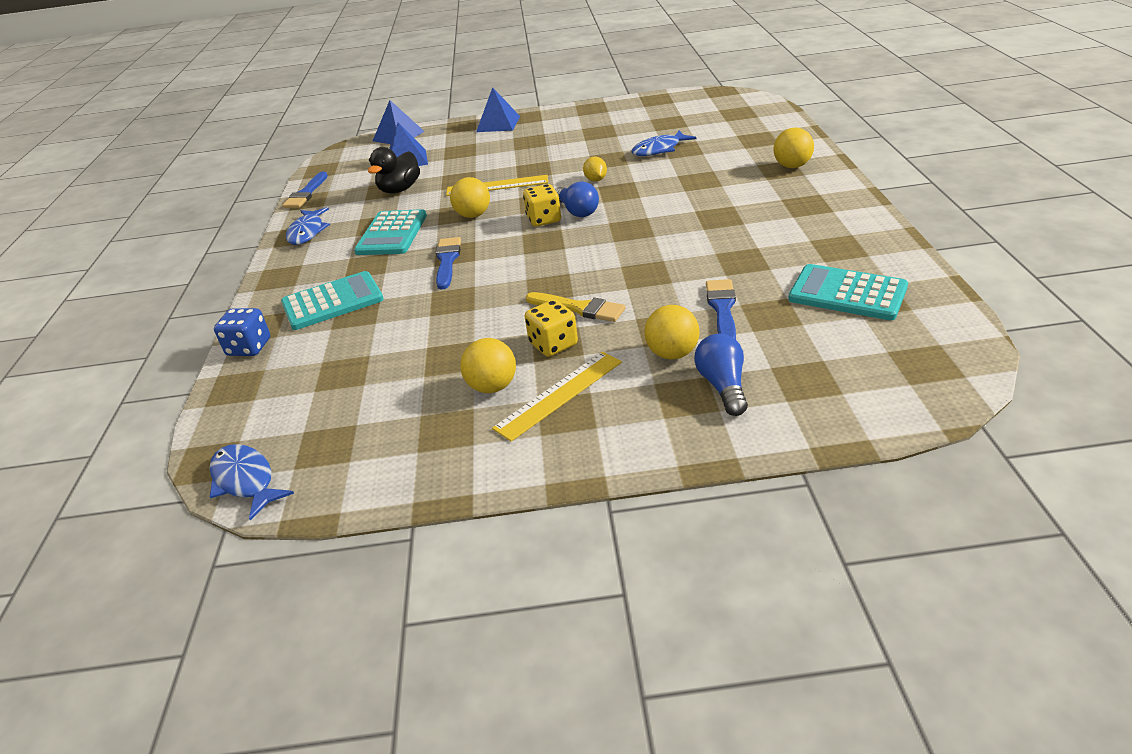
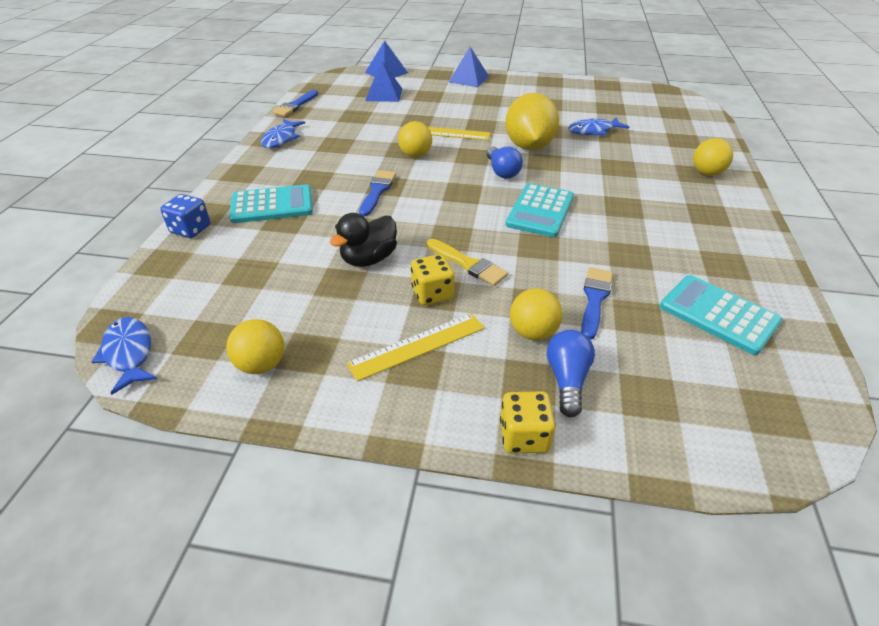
camera: 10 degrees right, 5 degrees up
turquoise calculator [354,209,427,255] -> turquoise calculator moved to [505,183,574,237]
black duck [368,147,420,193] -> black duck moved to [330,213,397,267]
yellow ball [460,338,516,393] -> yellow ball moved to [226,319,284,374]
yellow dice [523,184,561,227] -> yellow dice moved to [500,391,556,453]
yellow lemon [583,157,607,181] -> yellow lemon [505,93,559,150], size x2.49

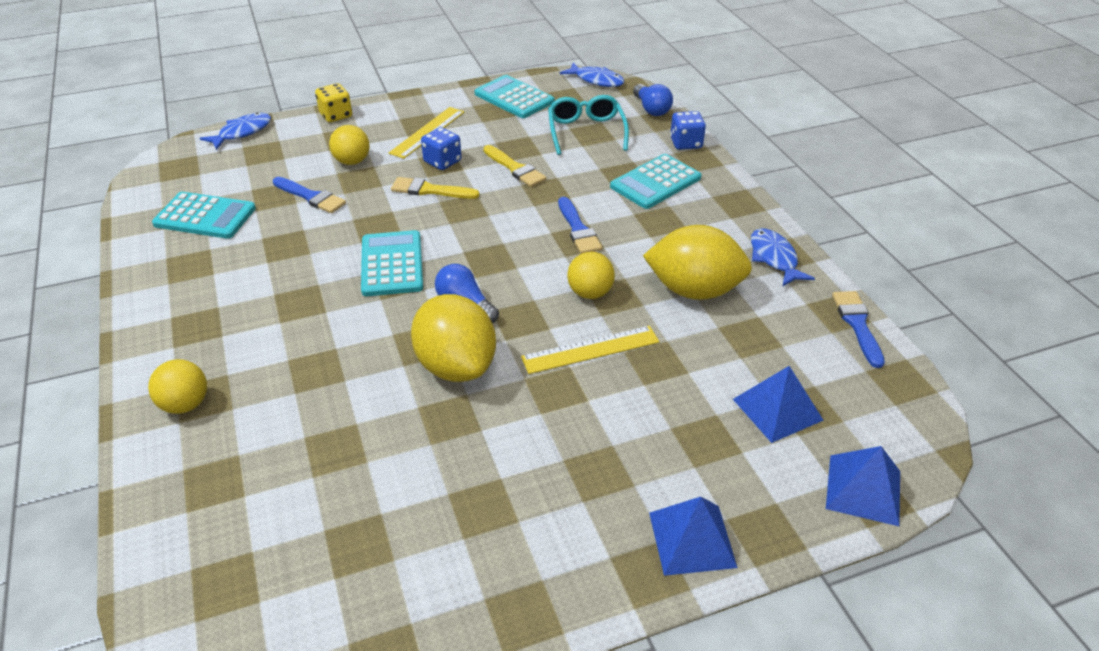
camera: 150 degrees right, 0 degrees up
yellow ball [226,319,284,374] -> turquoise calculator [475,75,554,118]
black duck [330,213,397,267] -> yellow brush [483,145,546,187]
yellow dice [411,254,454,305] -> blue dice [421,127,461,170]
blue light bulb [547,330,595,417] -> blue light bulb moved to [633,84,673,116]
blue fish [568,117,629,136] -> blue fish moved to [200,112,271,150]
blue brush [581,267,613,340] -> blue brush turned 45 degrees counterclockwise [273,177,346,213]
none -> turquoise glasses [548,95,629,155]
none -> yellow lemon [643,225,752,300]

